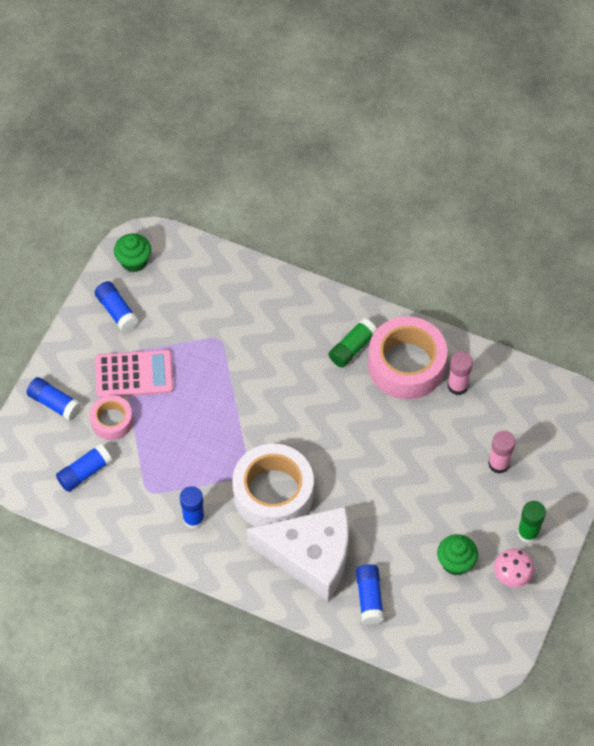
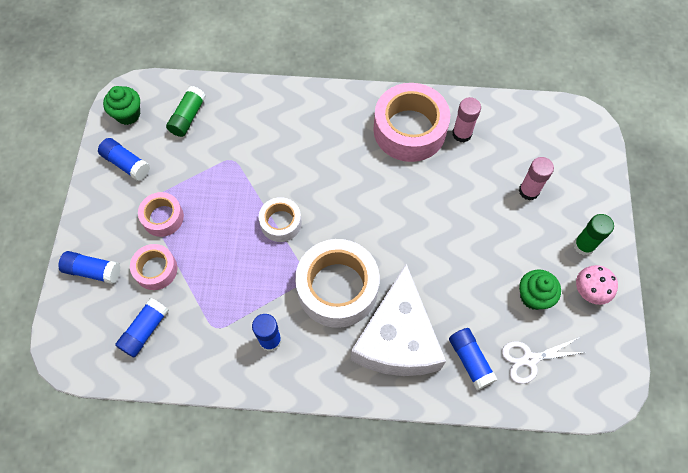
camera: 20 degrees left, 5 degrees up
pink calculator [95,349,174,398] -> pink tape [138,192,184,237]
white cheese [246,506,349,601] -> white cheese turned 105 degrees clockwise [351,264,446,376]
green glue stick [329,318,377,368] -> green glue stick moved to [166,86,206,137]
none -> white tape [259,197,302,242]
none -> white scissors [502,337,585,384]

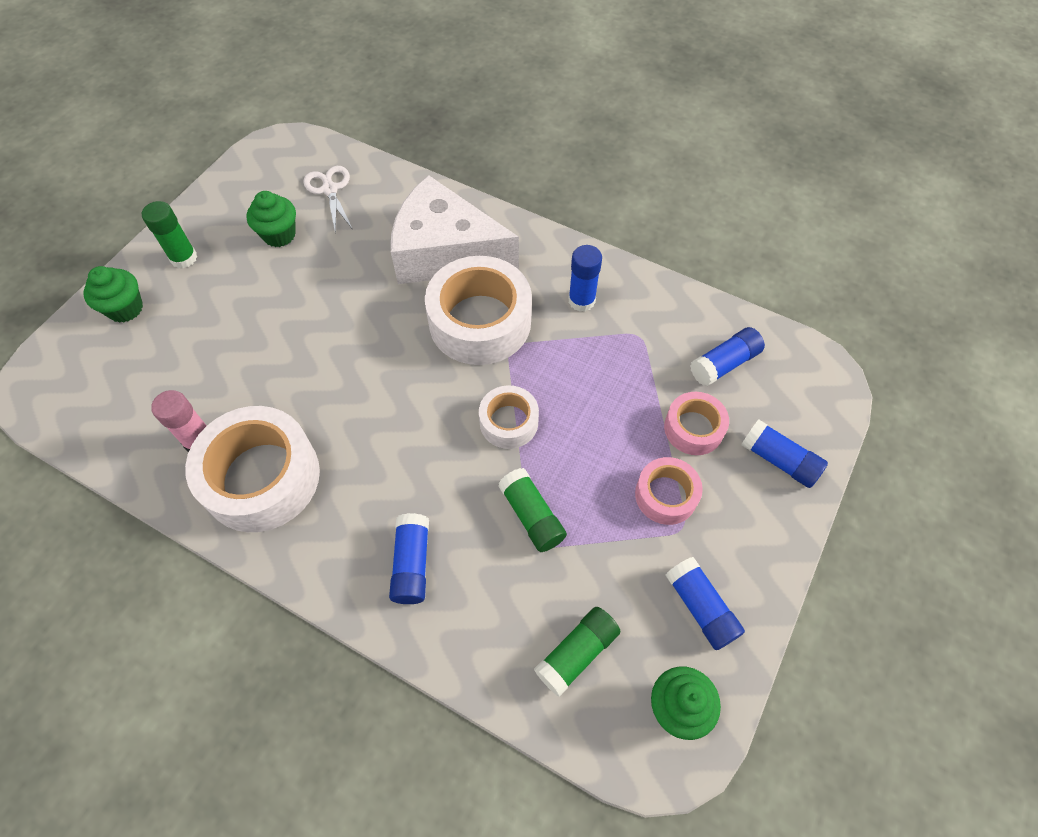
camera: 155 degrees left, 5 degrees down
white cheese [351,264,446,376] -> white cheese turned 105 degrees counterclockwise [391,175,519,284]
pink tape [373,83,450,162] -> white tape [185,406,320,532]
blue glue stick [449,328,498,390] -> blue glue stick moved to [389,513,429,604]
white scissors [502,337,585,384] -> white scissors turned 120 degrees counterclockwise [303,166,353,234]
pink glue stick [519,157,554,200] -> none
pink mushroom [576,265,618,305] -> none
none -> green cupcake [83,266,143,323]
none -> green glue stick [498,468,567,552]

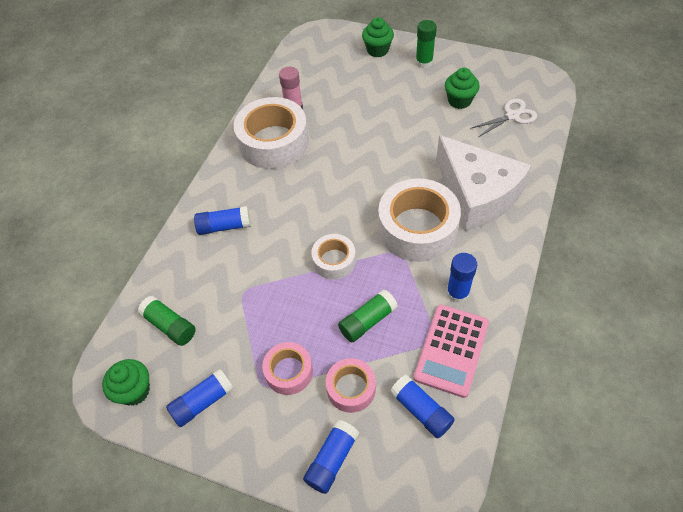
camera: 85 degrees right, 5 degrees down
white cheese [391,175,519,284] -> white cheese turned 135 degrees clockwise [436,135,531,231]
green glue stick [498,468,567,552] -> green glue stick moved to [338,290,398,342]
none -> pink calculator [414,305,489,398]

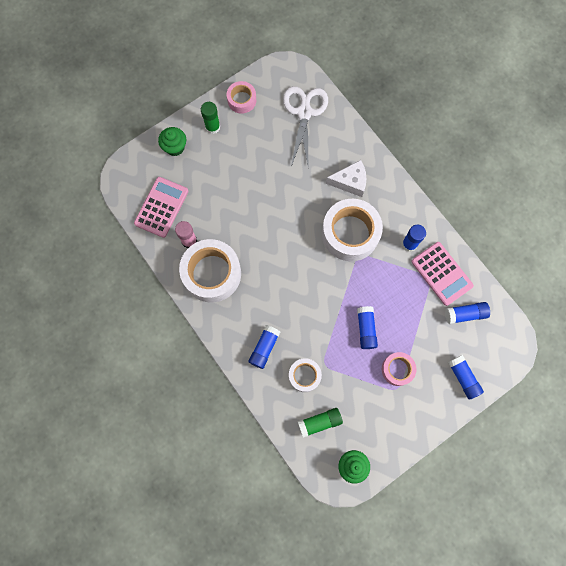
camera: 60 degrees left, 20 degrees up
blue glue stick [166,369,234,427] -> blue glue stick moved to [357,306,378,349]
white tape [311,234,356,280] -> white tape moved to [289,358,322,392]
pink tape [326,358,376,413] -> pink tape moved to [227,81,256,114]
green glue stick [338,290,398,342] -> none
white cheese [436,135,531,231] -> white cheese [326,160,366,197], size x0.56
green cupcake [445,68,480,109] -> none
white scissors [470,99,537,137] -> white scissors [283,86,328,166], size x1.64
none -> pink calculator [134,177,189,238]

